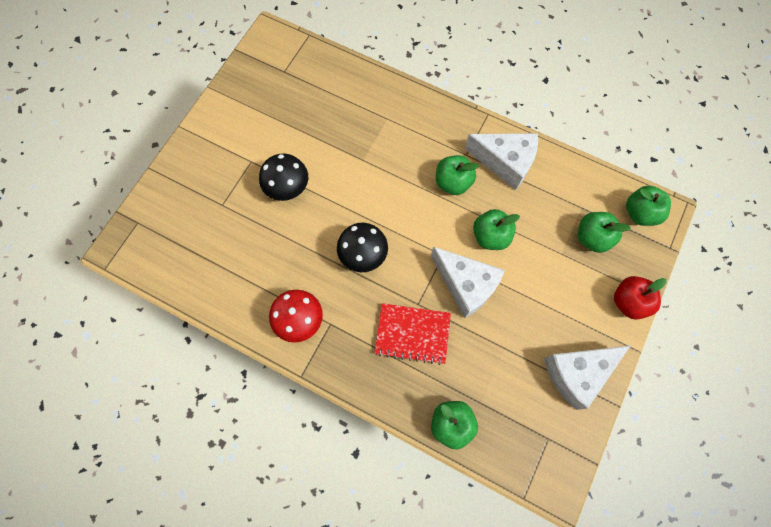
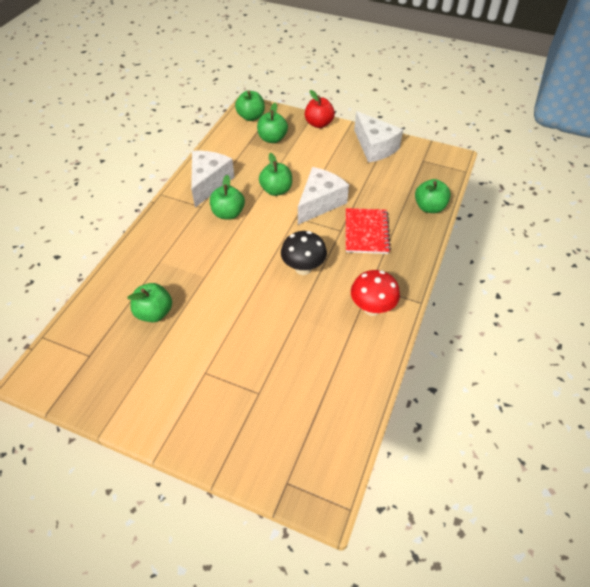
camera: 95 degrees left, 20 degrees down
black mushroom [259,154,308,201] -> none
none -> green apple [127,283,172,322]

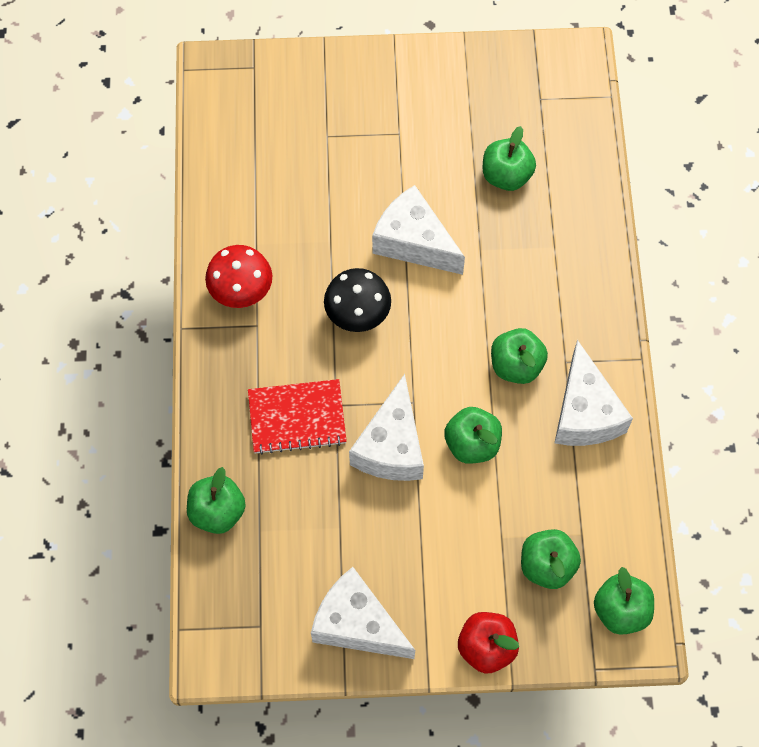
camera: 155 degrees right, 15 degrees up
red notebook [346,208,391,254] -> red notebook turned 75 degrees counterclockwise [248,379,347,455]
none -> white cheese [372,185,465,275]

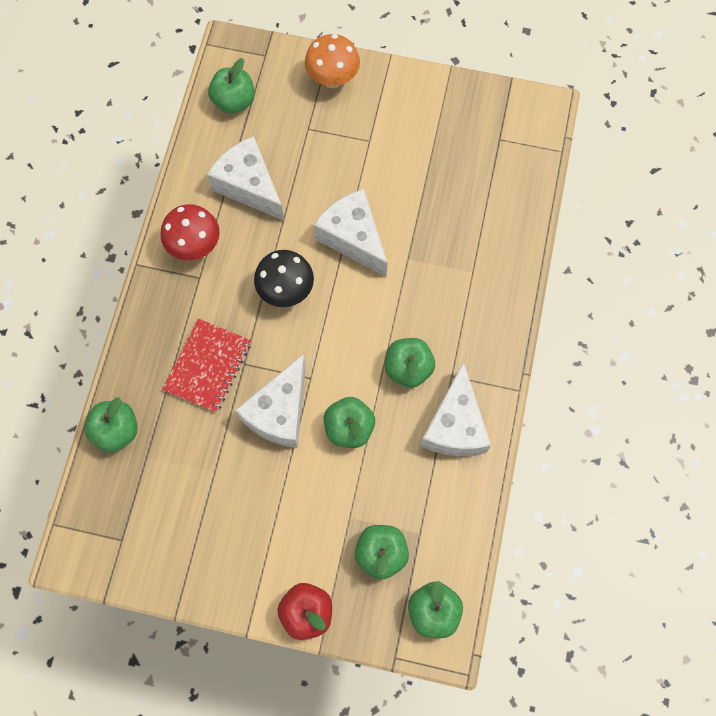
camera: 15 degrees right, 5 degrees up
red notebook [248,379,347,455] -> red notebook turned 75 degrees counterclockwise [162,319,251,413]
white cheese [311,567,415,659] -> white cheese moved to [207,136,284,220]
green apple [483,126,536,191] -> green apple moved to [208,58,255,114]
none -> orange mushroom [305,34,360,88]

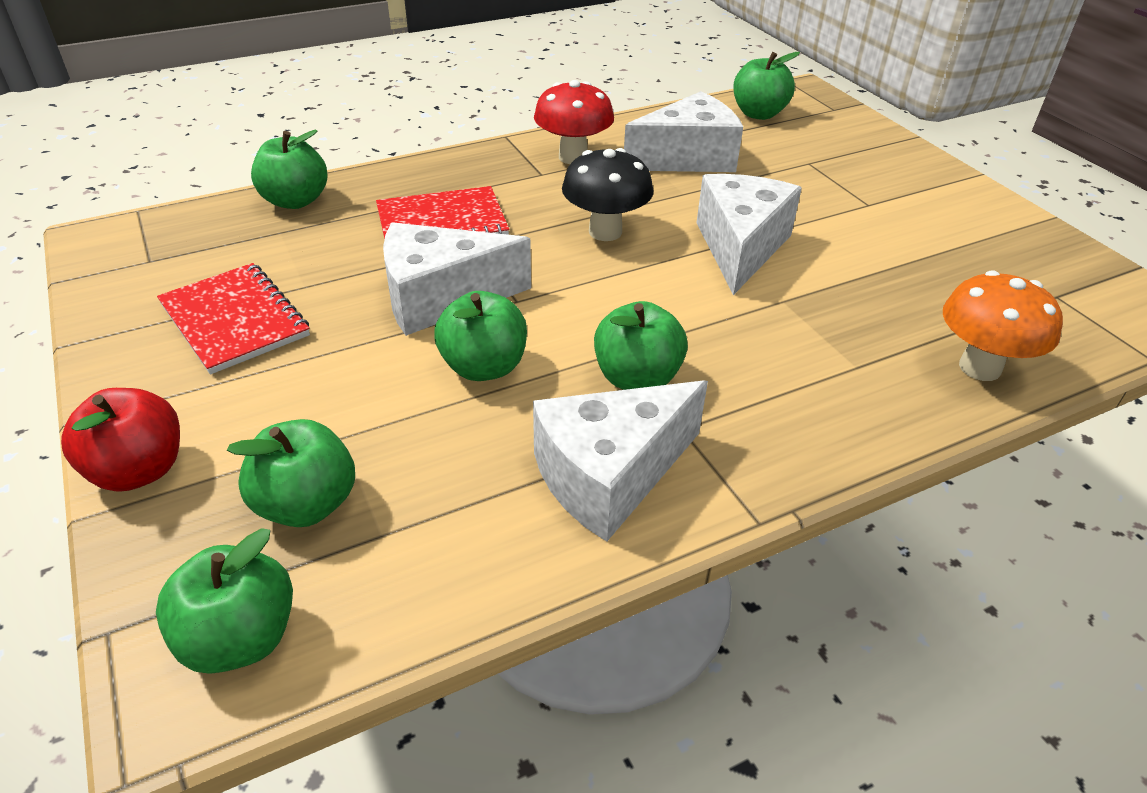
camera: 50 degrees right, 30 degrees down
white cheese [207,136,284,220] -> white cheese turned 60 degrees clockwise [624,91,743,172]
orange mushroom [305,34,360,88] -> orange mushroom moved to [943,270,1063,381]
none -> red notebook [157,263,310,375]

